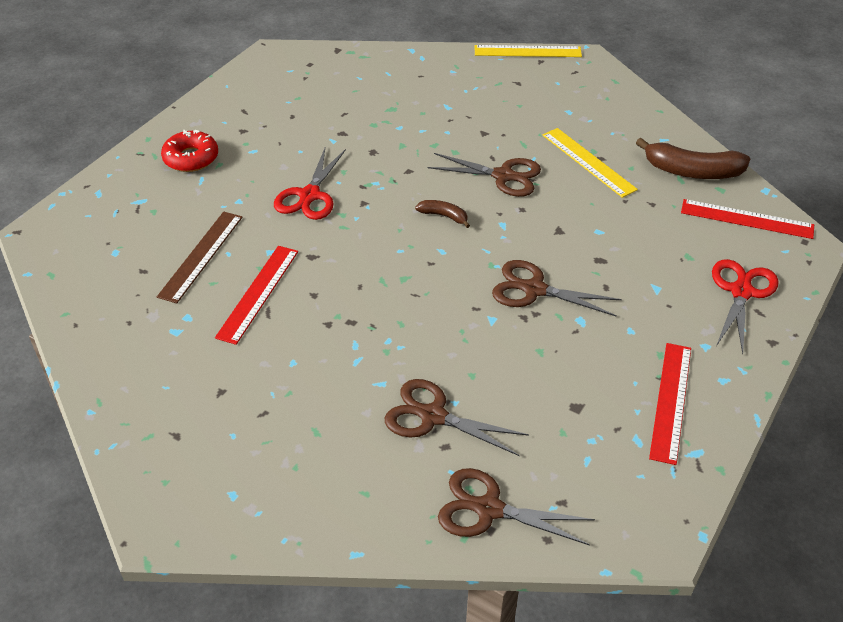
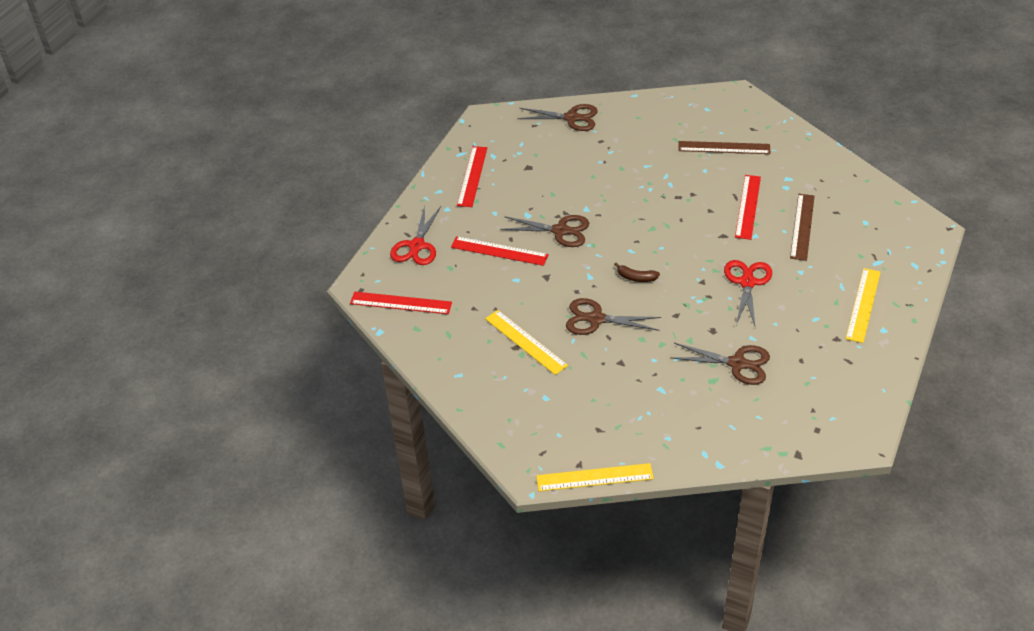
camera: 175 degrees right, 0 degrees up
red donut [161,130,218,172] -> yellow ruler [846,268,881,343]
brown scissors [385,379,529,456] -> brown scissors moved to [671,343,770,385]
brown banana [636,138,750,179] -> none
none -> red ruler [451,236,549,266]
none -> brown ruler [678,141,771,154]

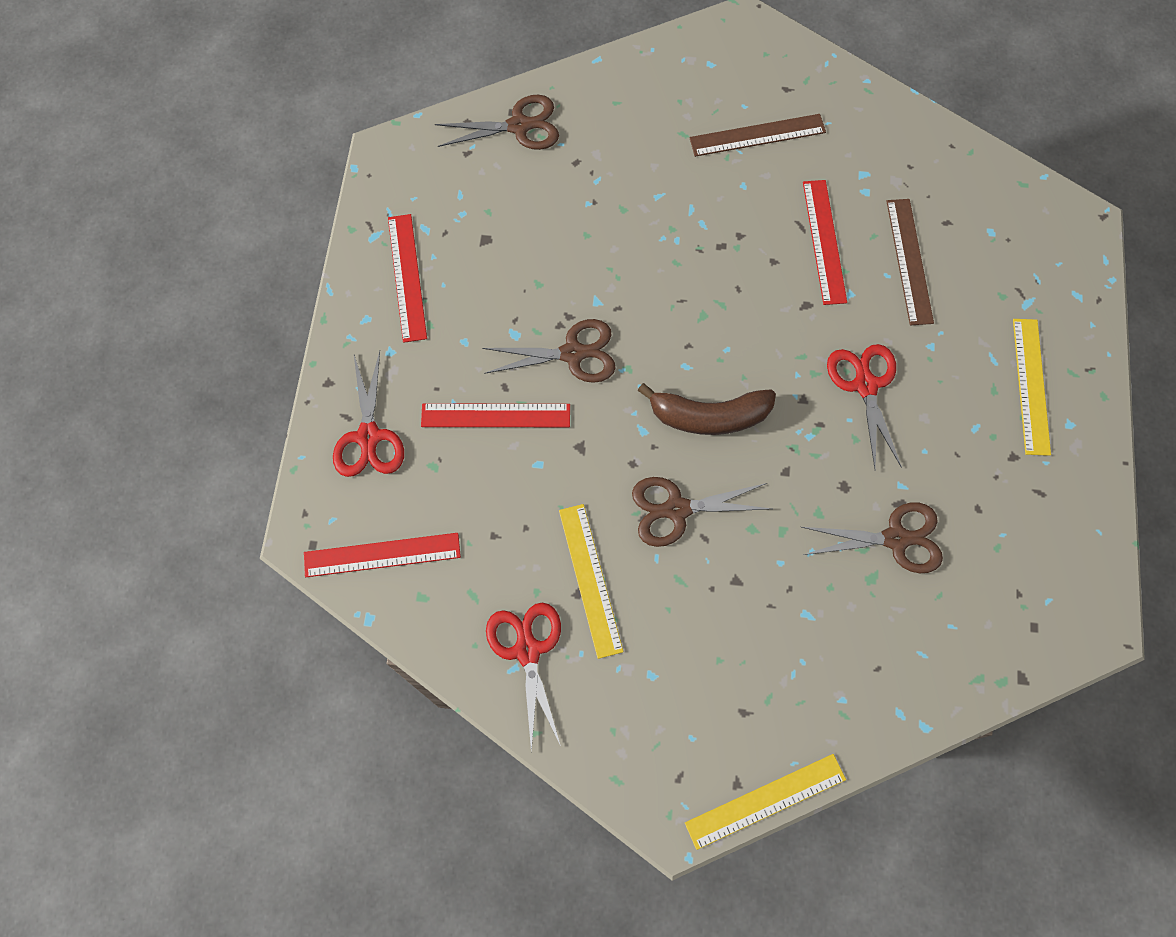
camera: 20 degrees left, 25 degrees up
yellow ruler [485,310,568,375] -> yellow ruler turned 45 degrees clockwise [559,504,623,659]
brown banana [614,262,660,282] -> brown banana [638,383,776,435], size x1.96
none -> red scissors [486,603,561,751]

